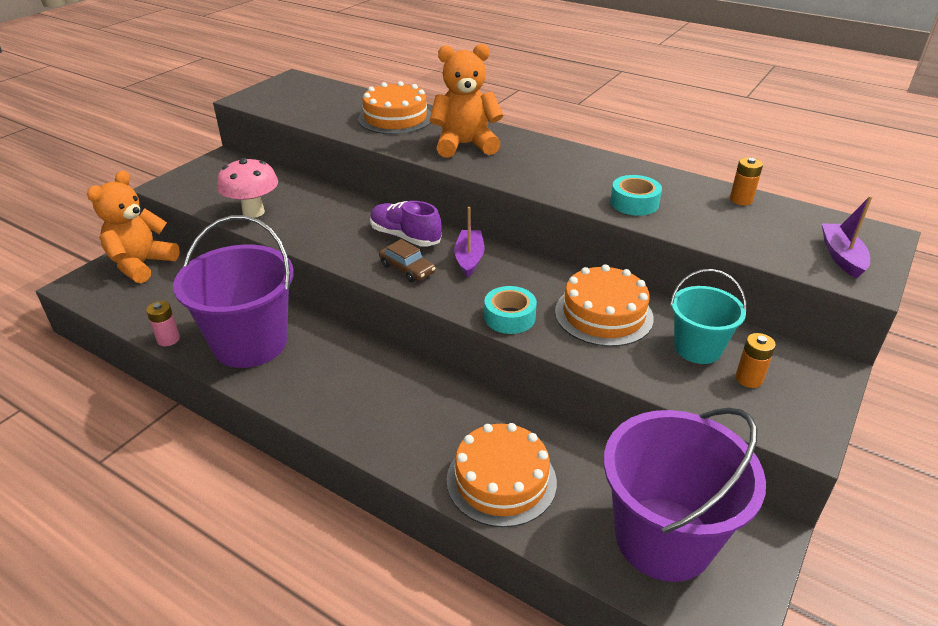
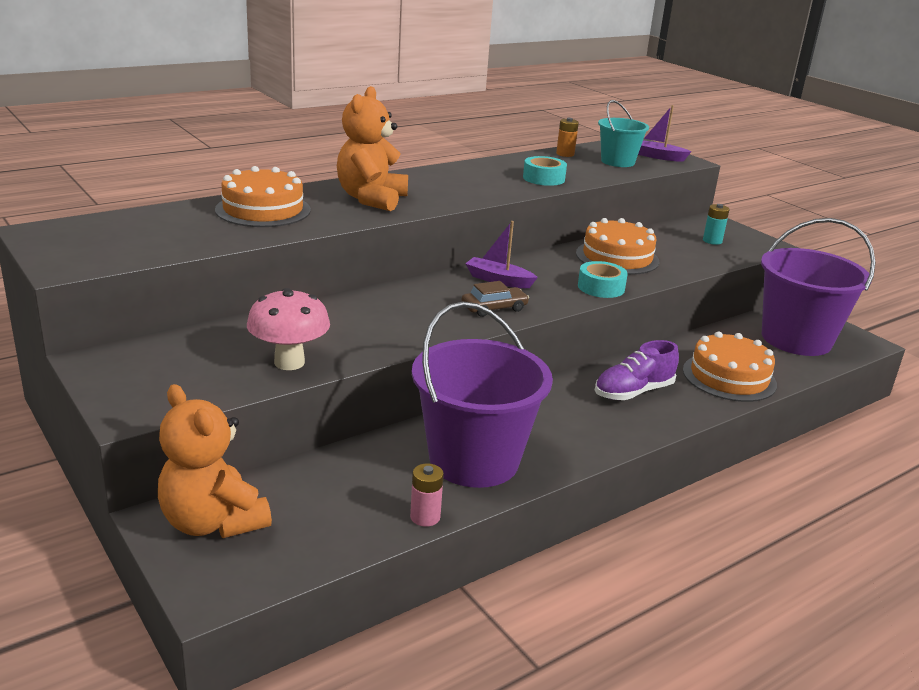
camera: 70 degrees left, 10 degrees down
purple shoe [370,201,441,247] -> purple shoe moved to [595,340,679,400]
turquoise bucket [670,269,747,364] -> turquoise bucket moved to [598,100,649,167]
orange battery [735,333,776,388] -> turquoise battery [703,204,729,245]

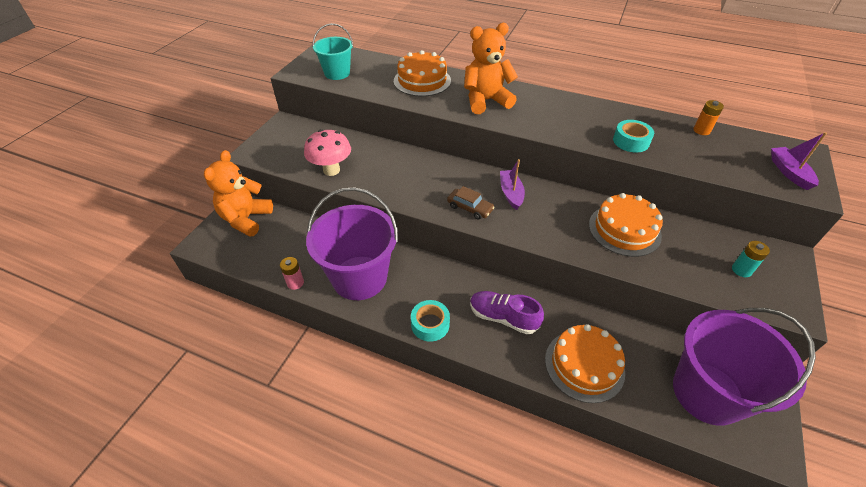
camera: 60 degrees right, 20 degrees up
turquoise tape [578,261,628,298] -> turquoise tape moved to [411,300,450,342]
turquoise bucket [598,100,649,167] -> turquoise bucket moved to [312,23,353,80]

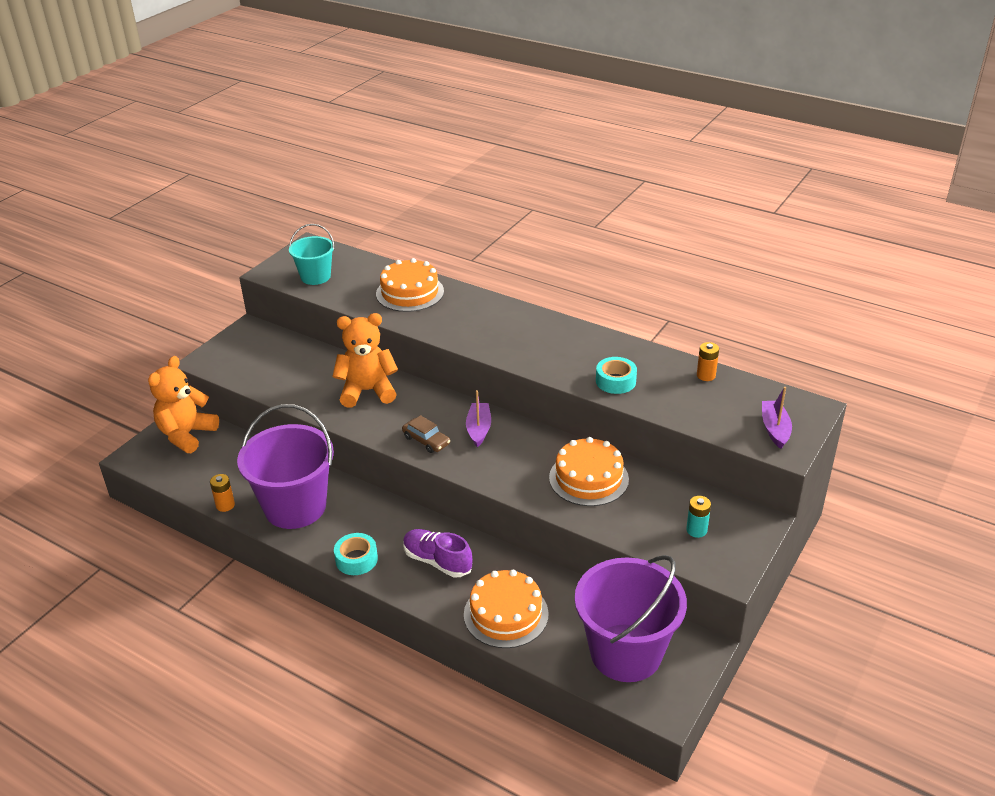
camera: 10 degrees right, 10 degrees down
pink battery [280,257,304,290] -> orange battery [210,474,235,512]
pink mushroom [304,129,351,176] -> none
orange teddy bear [464,23,518,114] -> orange teddy bear moved to [333,313,398,408]

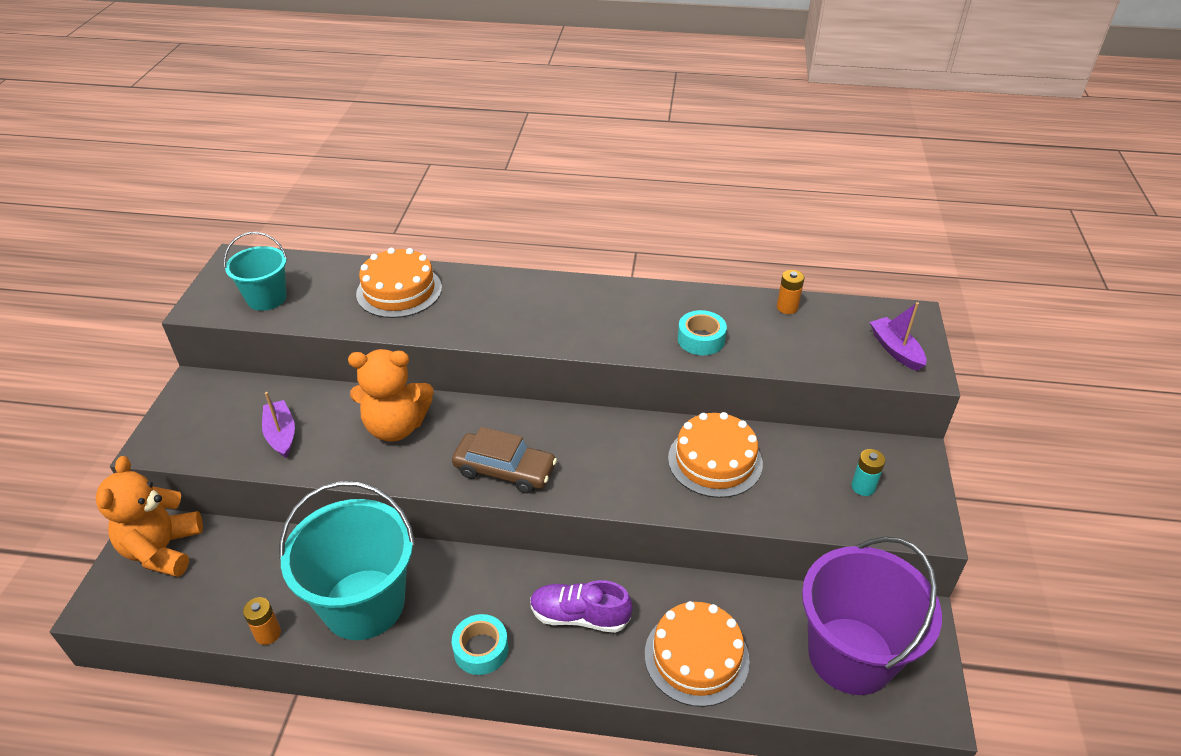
camera: 25 degrees left, 5 degrees up
purple bucket [237,404,334,529] -> turquoise bucket [279,481,415,640]
orange teddy bear [333,313,398,408] -> orange teddy bear turned 150 degrees counterclockwise [348,349,433,442]
brown car [402,415,450,453] -> brown car [452,427,557,494], size x1.53
purple boat [466,390,491,448] -> purple boat moved to [262,392,295,458]

